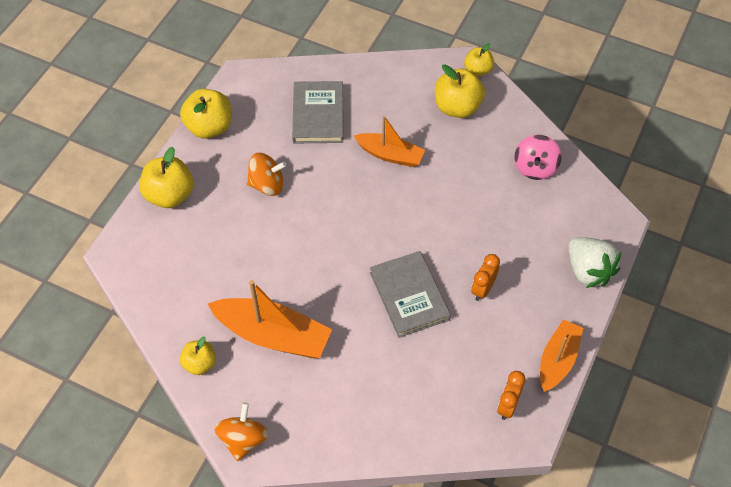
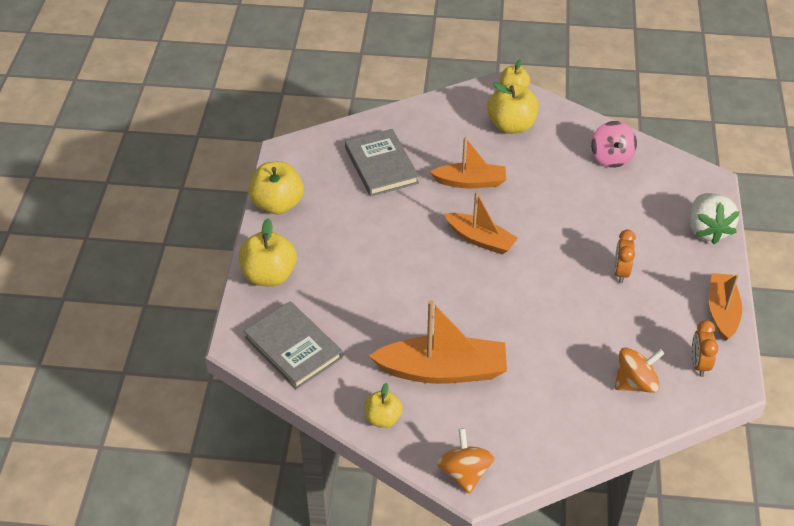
camera: 20 degrees left, 10 degrees down
orange spinning top [247,153,287,196] -> orange spinning top moved to [615,348,664,393]
grey book [370,251,451,338] -> grey book moved to [244,301,343,390]
white strawberry [568,237,621,288] -> white strawberry turned 45 degrees clockwise [689,193,740,244]
none -> orange boat [444,191,518,254]

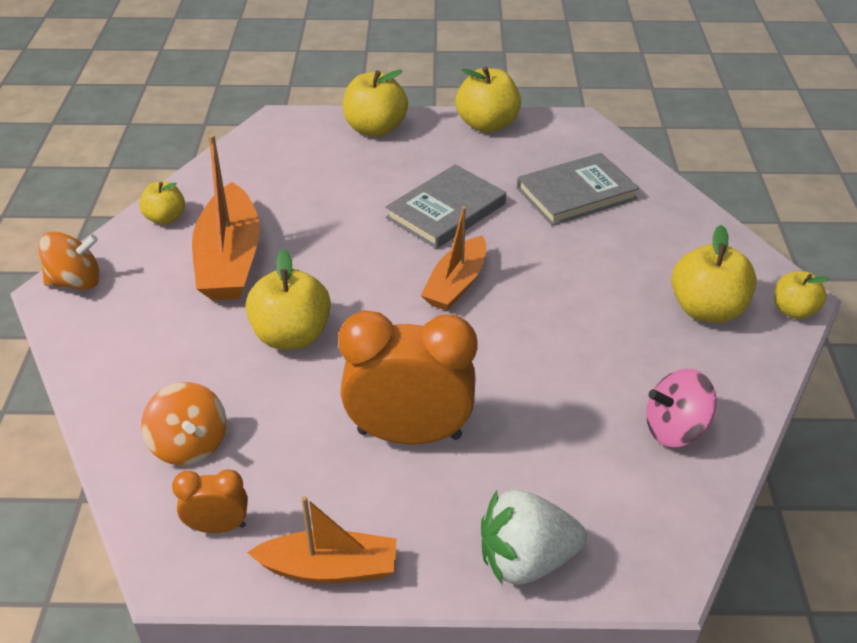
camera: 85 degrees right, 5 degrees down
grey book [244,301,343,390] -> grey book moved to [385,164,506,249]
orange boat [430,137,506,188] -> none
orange clock [614,230,636,283] -> orange clock [338,310,477,444], size x2.07
none -> yellow apple [246,249,331,350]

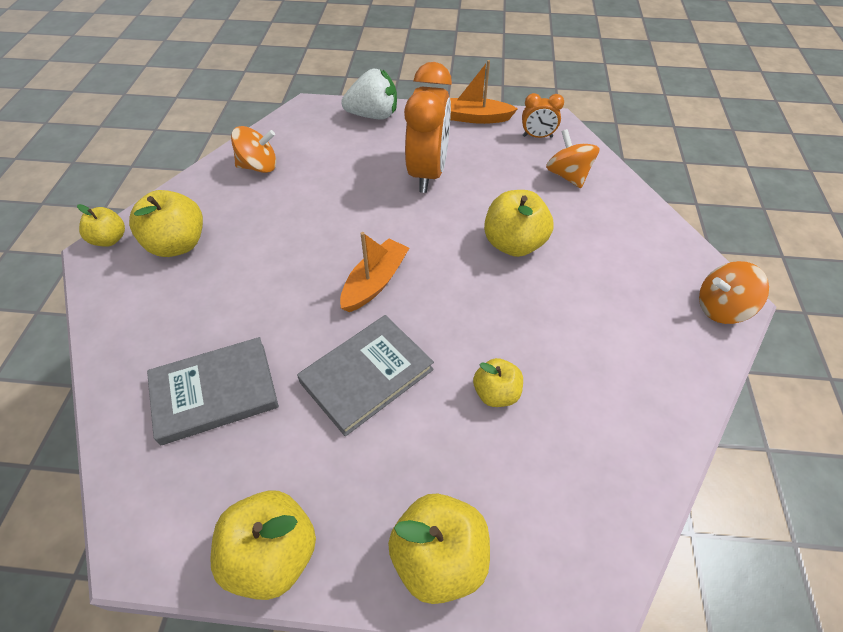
camera: 175 degrees left, 10 degrees up
yellow apple [139,181,185,225] -> yellow apple moved to [473,358,523,407]
orange boat [192,134,260,300] -> none
orange clock [338,310,477,444] -> orange clock turned 90 degrees counterclockwise [404,62,452,193]
pink spinning top [646,369,717,447] -> orange spinning top [231,126,277,173]

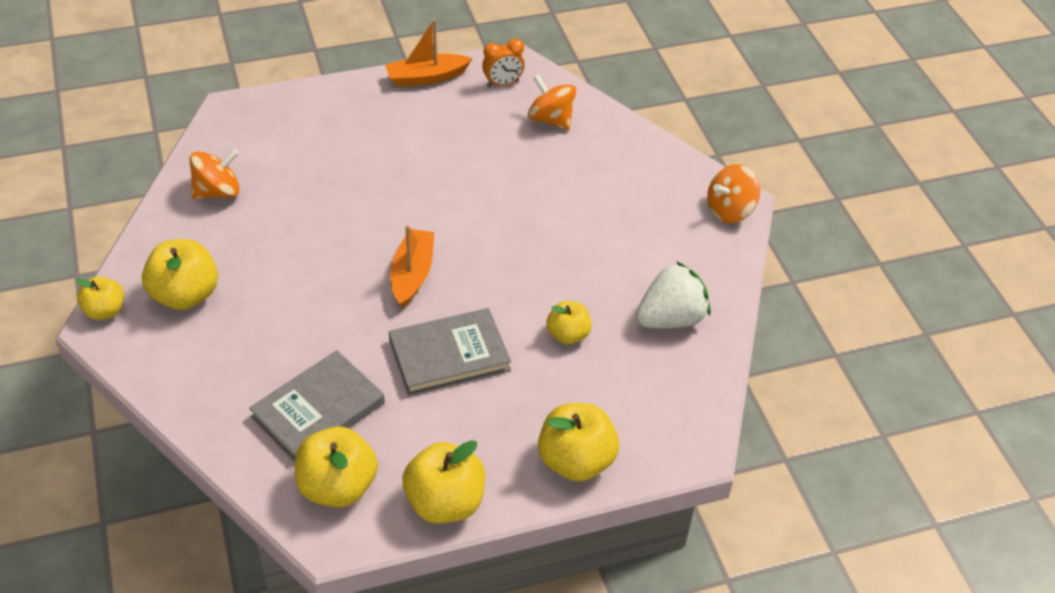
camera: 25 degrees left, 5 degrees down
grey book [297,315,434,436] -> grey book turned 45 degrees clockwise [389,308,511,395]
white strawberry [341,69,397,119] -> white strawberry moved to [636,261,710,328]
orange clock [404,62,452,193] -> none
yellow apple [484,190,554,257] -> yellow apple moved to [295,427,378,507]

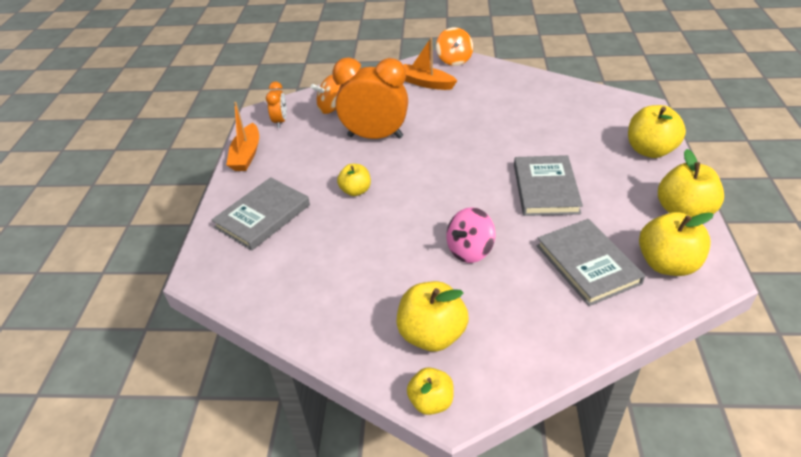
camera: 65 degrees left, 5 degrees down
orange spinning top [189,149,240,199] -> none
orange boat [390,225,434,308] -> orange boat moved to [404,38,457,90]
yellow apple [547,301,592,344] -> yellow apple moved to [337,164,371,196]
white strawberry [636,261,710,328] -> none
none -> grey book [212,177,310,251]
none -> orange clock [332,57,408,139]
none -> pink spinning top [446,207,495,263]

